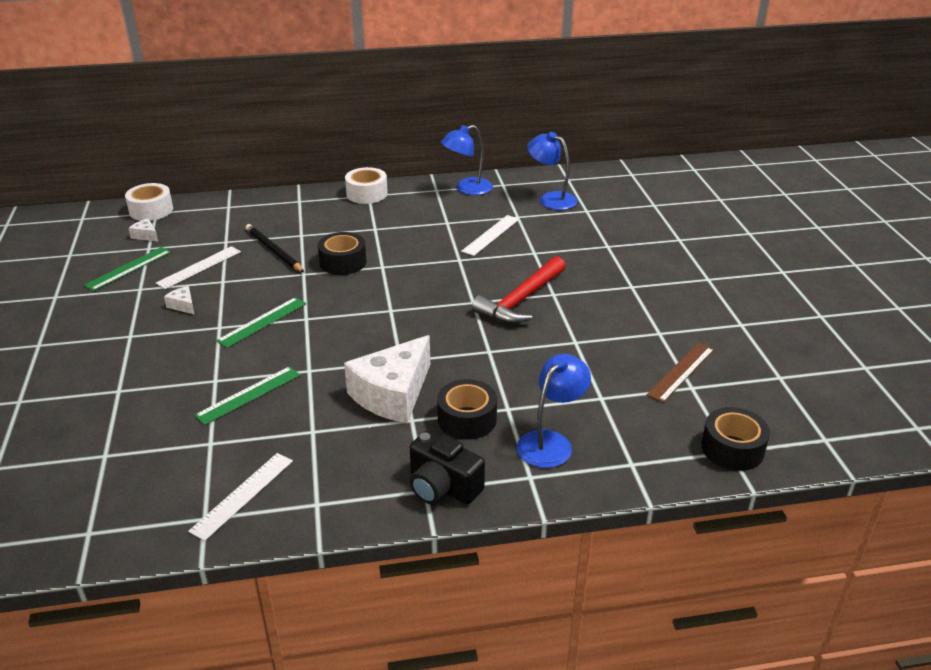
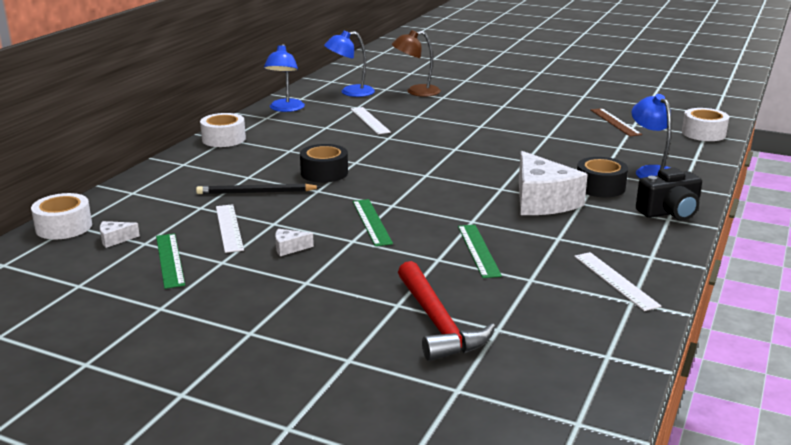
camera: 55 degrees left, 10 degrees down
red hammer [472,256,566,324] -> red hammer moved to [398,261,495,361]
black tape [701,407,770,471] -> white tape [682,108,729,141]
none -> brown lamp [392,30,441,97]

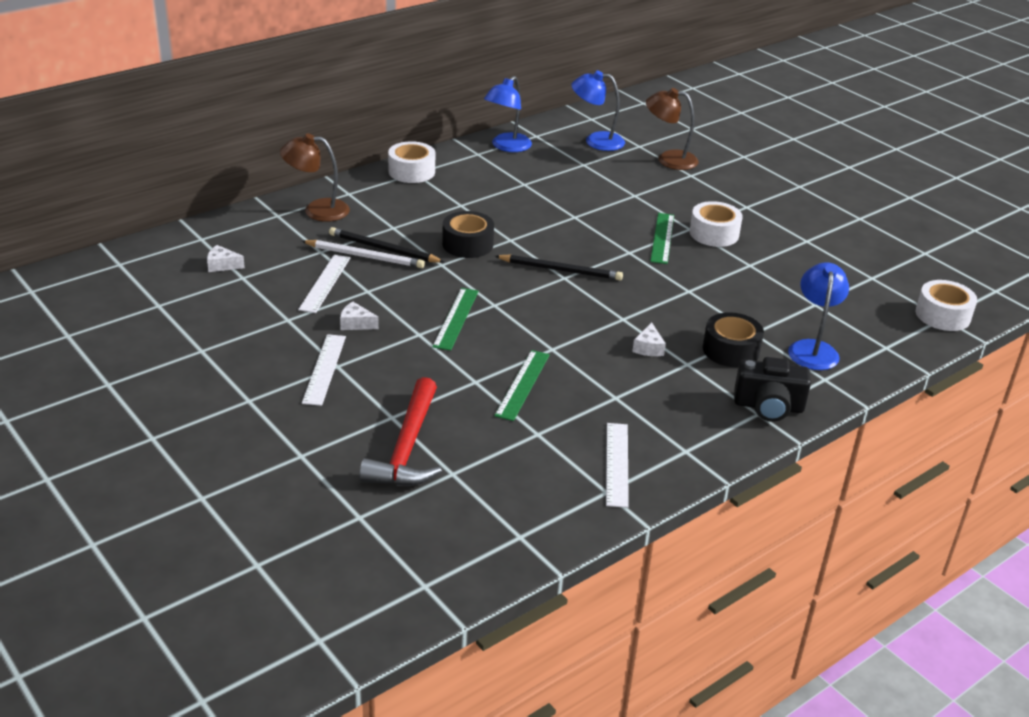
camera: 25 degrees right, 10 degrees up
white tape [31,193,92,240] -> white tape moved to [690,201,743,247]
green ruler [156,233,185,289] -> green ruler moved to [650,213,674,264]
white ruler [351,107,391,134] -> white ruler moved to [302,334,346,406]
white cheese [519,151,588,215] -> white cheese [632,322,666,356], size x0.40
brown ruler [590,108,642,136] -> none
none -> brown lamp [280,133,350,222]
none -> white pencil [302,240,425,268]
none -> black pencil [495,254,623,280]

